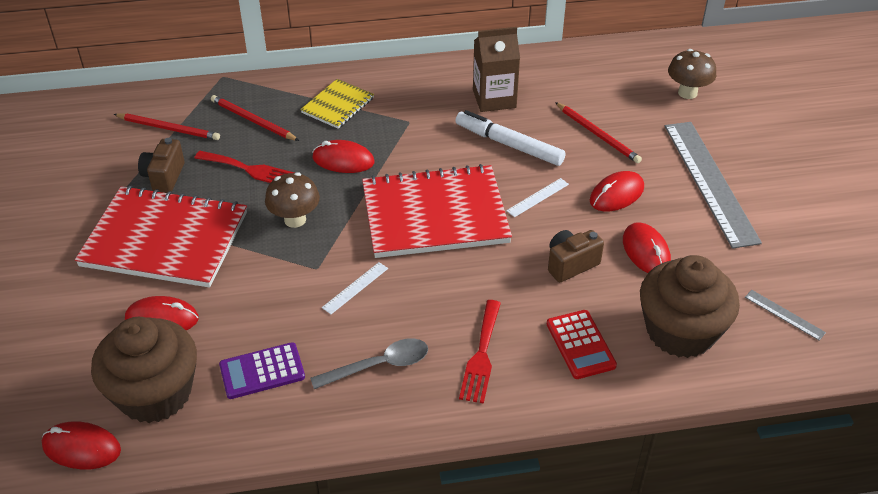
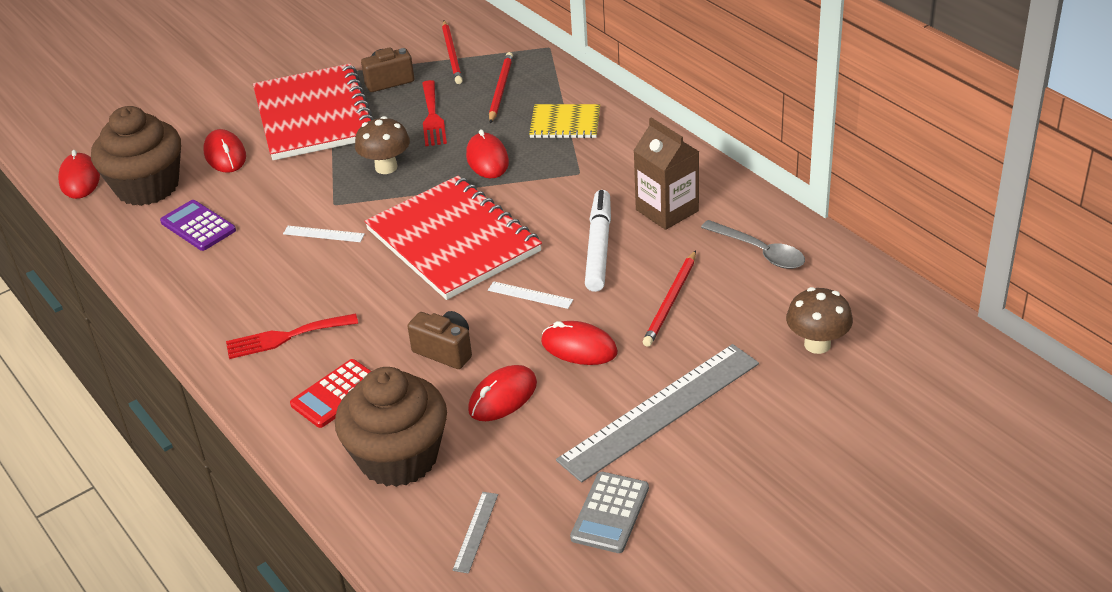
camera: 65 degrees right, 5 degrees down
grey spoon [310,338,428,389] -> grey spoon moved to [701,220,805,269]
none -> grey calculator [570,472,649,553]

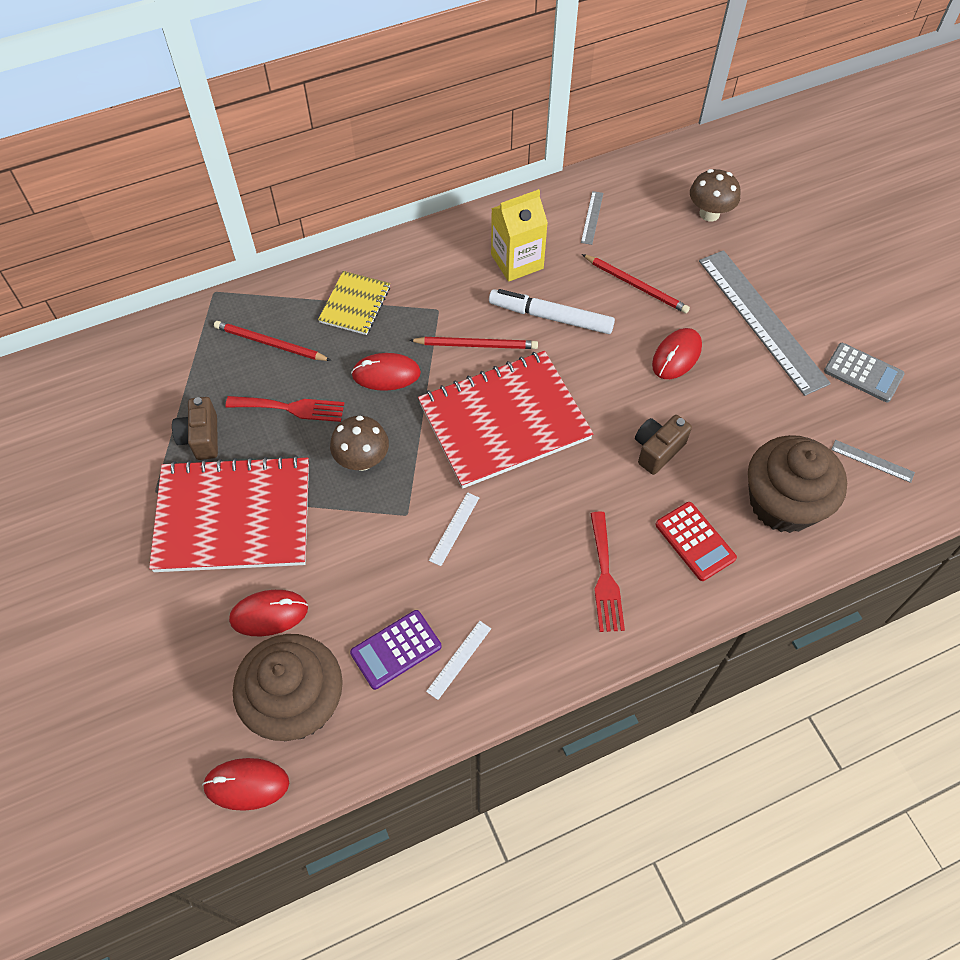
camera: 80 degrees left, 20 degrees up
red pencil [442,21,463,84] -> red pencil moved to [409,337,538,349]
red mouse [468,365,537,421] -> none
white ruler [488,281,573,309] -> white ruler moved to [426,621,491,700]
brown carton [633,117,699,230] -> yellow carton [491,189,548,282]
grey spoon [701,220,805,269] -> grey ruler [581,191,603,245]

